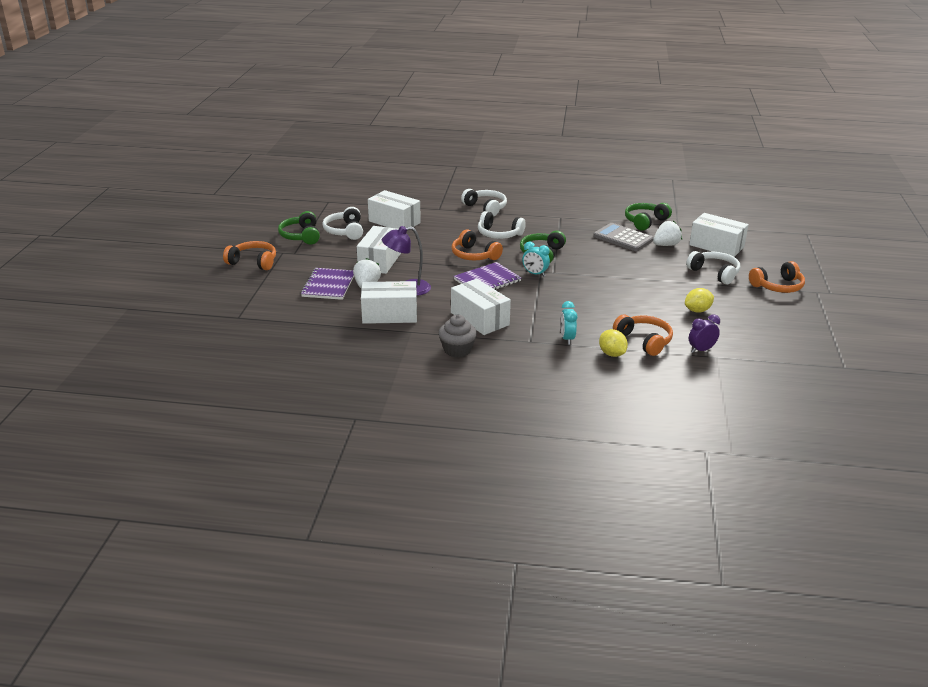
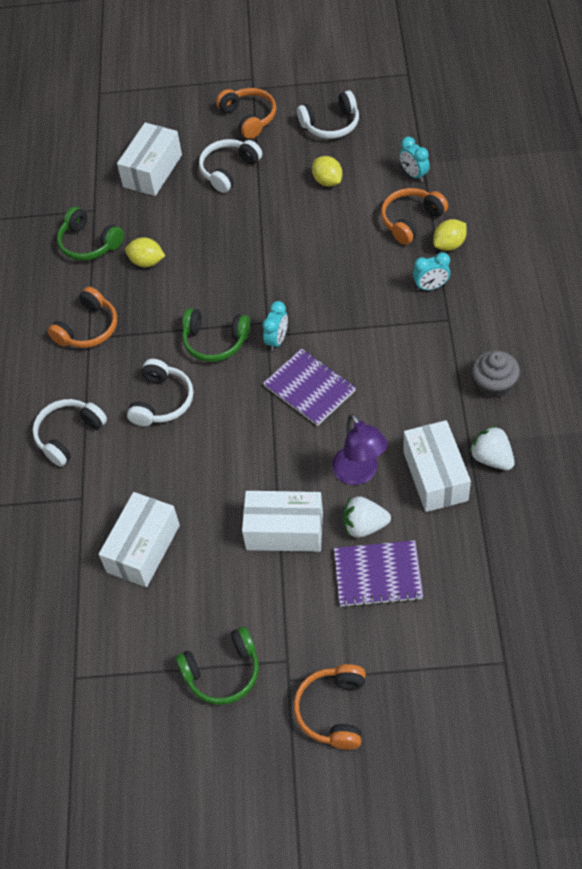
camera: 95 degrees left, 25 degrees up
white headphones [322,207,363,240] -> white headphones moved to [297,90,359,139]
white box [451,279,511,335] -> none
orange headphones [452,229,503,260] -> orange headphones moved to [48,287,117,348]
grey calculator [593,223,654,251] -> yellow lemon [125,237,165,267]
white strawberry [653,221,682,246] -> white strawberry moved to [470,425,515,470]
purple clock [689,315,720,353] -> turquoise clock [399,137,430,182]

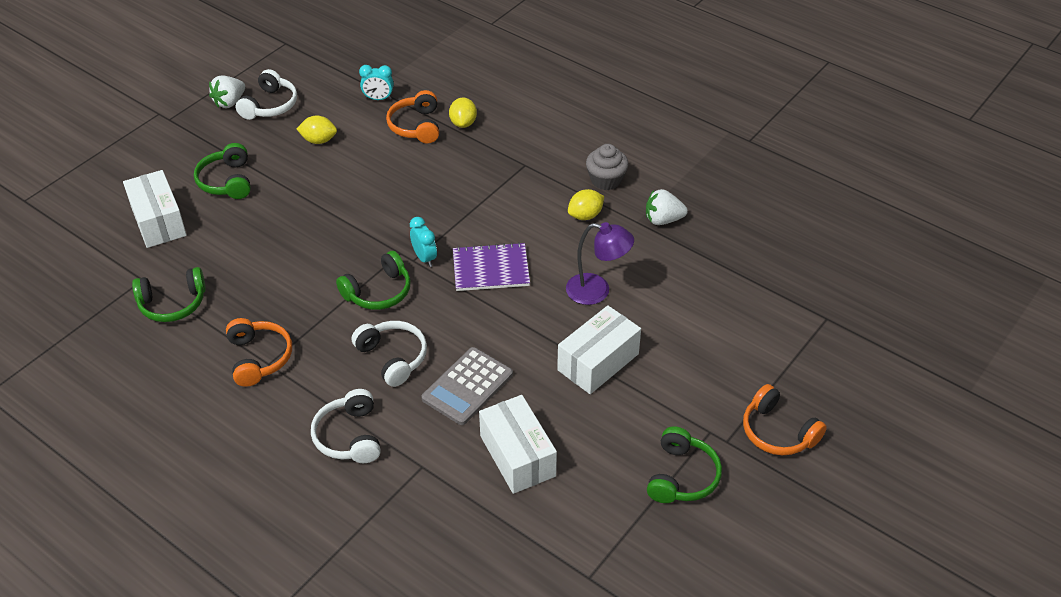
camera: 55 degrees left, 10 degrees down
yellow lemon [125,237,165,267] -> yellow lemon moved to [568,189,604,220]
white headphones [199,139,262,193] -> green headphones [194,143,251,199]
orange headphones [216,88,276,139] -> none
purple notebook [334,540,423,608] -> none
white strawberry [343,496,391,538] -> white strawberry moved to [209,76,245,108]
white box [403,420,471,512] -> none
turquoise clock [413,252,450,291] -> none
none -> grey calculator [422,347,513,425]

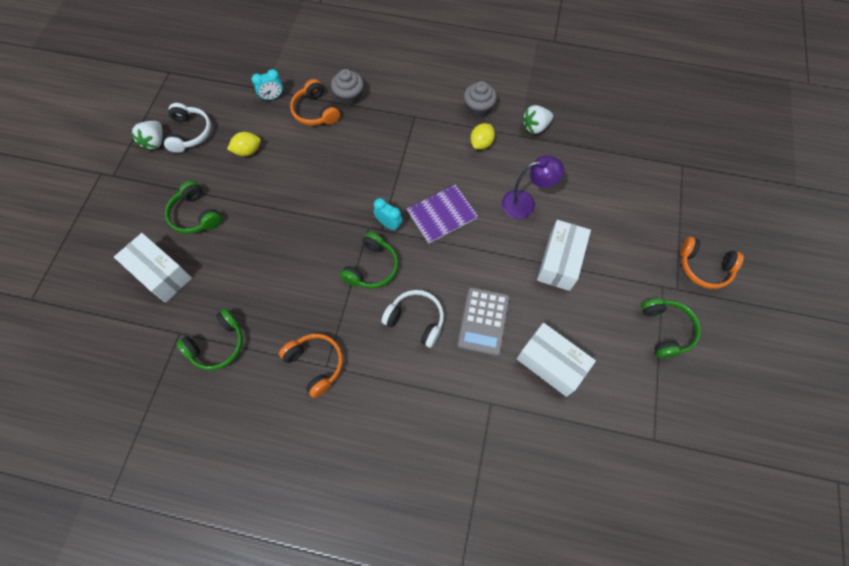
camera: 25 degrees left, 20 degrees up
white headphones [311,389,381,463] -> none
yellow lemon [449,98,477,128] -> grey cupcake [331,69,364,106]

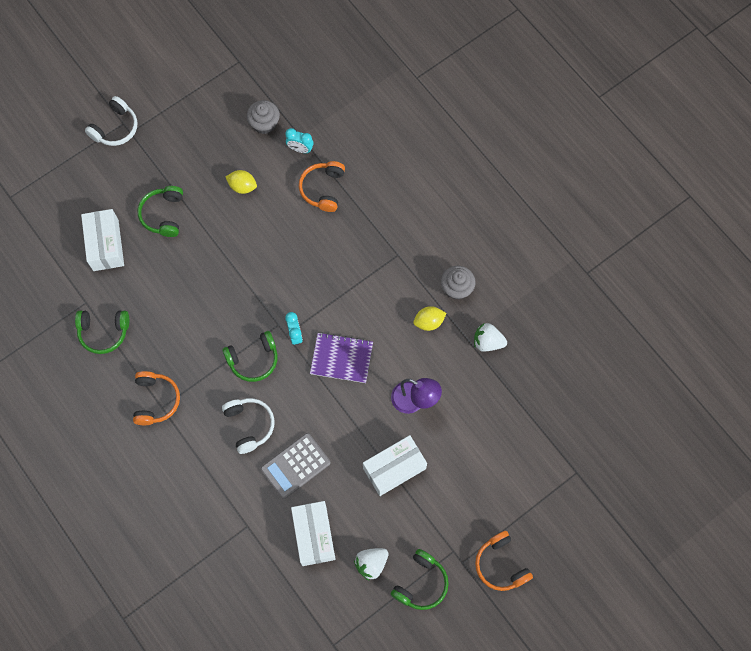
camera: 40 degrees right, 5 degrees up
white strawberry [131,121,163,151] -> white strawberry moved to [354,548,389,580]
white headphones [164,103,211,153] -> white headphones moved to [85,96,137,146]
grey cupcake [331,69,364,106] -> grey cupcake moved to [247,100,280,134]

